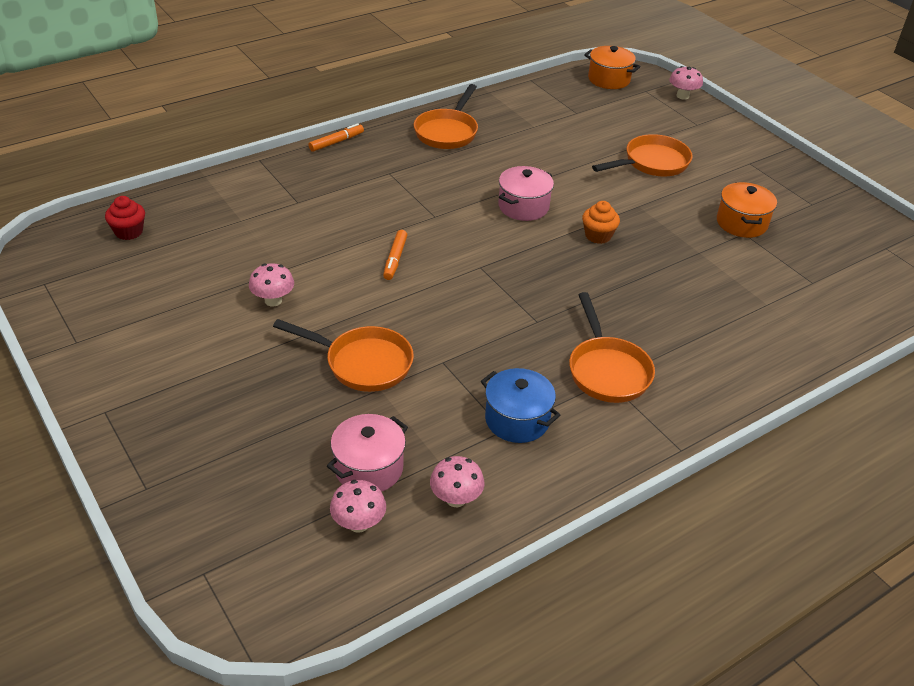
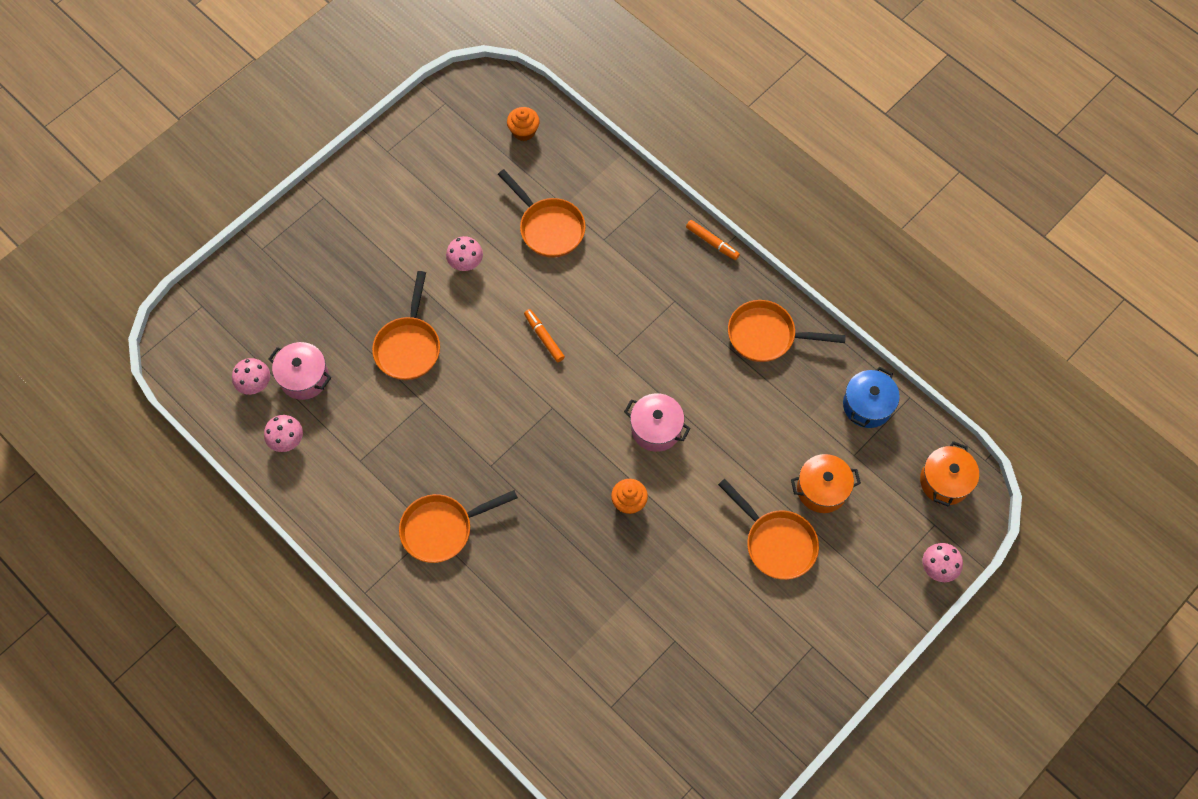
camera: 80 degrees right, 25 degrees up
red cupcake [105,196,145,240] -> orange cupcake [507,107,540,141]
orange marker [383,230,407,280] -> orange marker turned 60 degrees clockwise [524,309,565,362]
blue pot [481,368,561,443] -> blue pot moved to [843,367,900,428]
orange pot [717,182,777,238] -> orange pot moved to [791,454,861,513]
none -> orange pan [498,169,586,258]

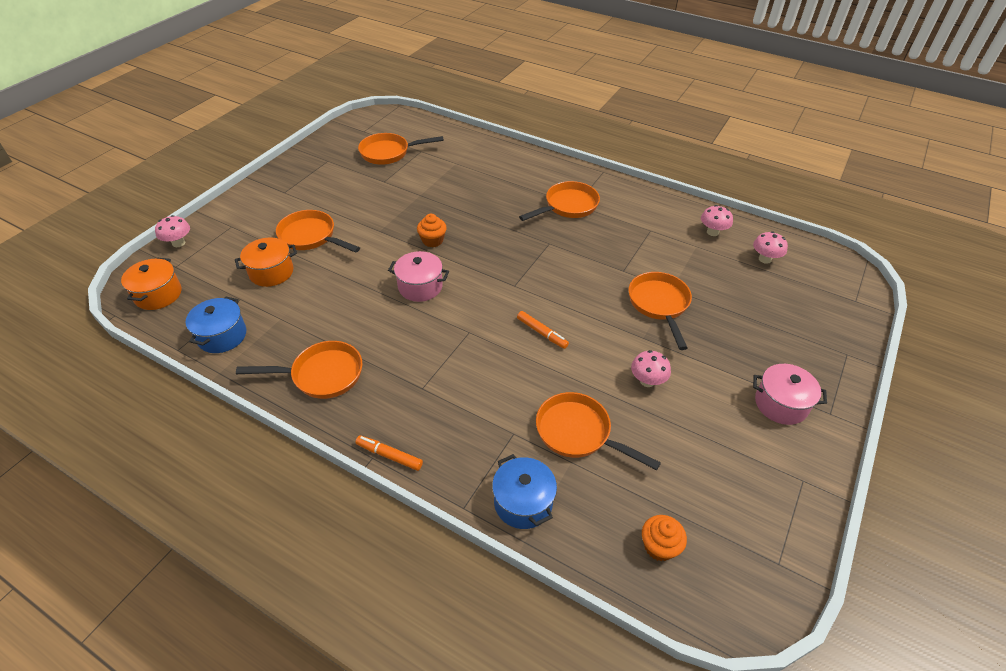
camera: 165 degrees right, 20 degrees down
pink pot [269,342,331,400] -> pink pot moved to [753,364,827,425]
none -> orange pan [358,133,444,165]
none -> blue pot [492,454,557,529]

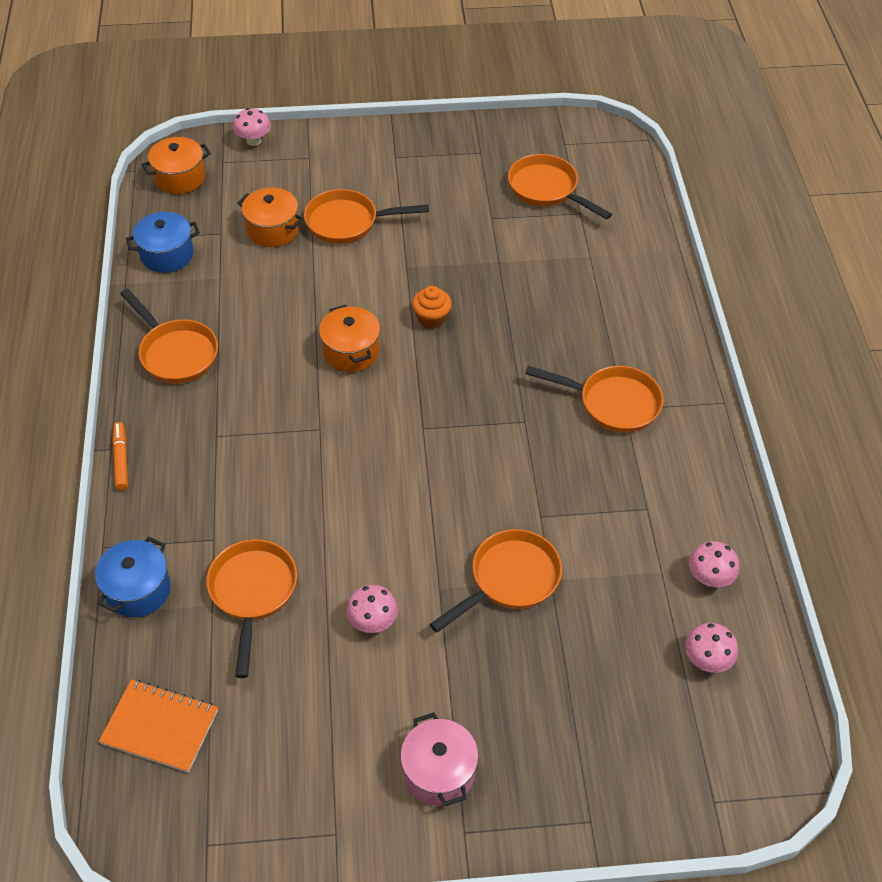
camera: 55 degrees right, 5 degrees up
orange pan [276,210,360,253] -> orange pan turned 90 degrees counterclockwise [304,189,429,244]
pink pot [388,251,449,302] -> orange pot [319,305,380,372]
orange marker [517,311,569,349] -> none
orange cupcake [642,515,687,561] -> orange notebook [99,679,218,773]

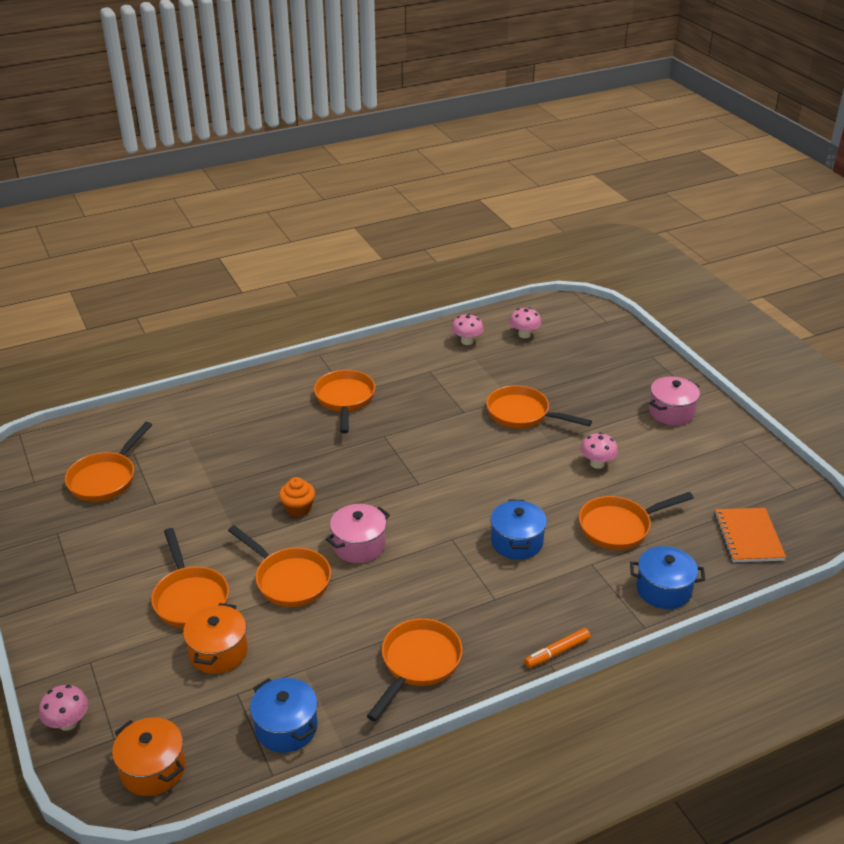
camera: 110 degrees left, 15 degrees down
orange pot [319,305,380,372] -> pink pot [326,504,390,563]
none -> orange pan [228,525,331,607]
none -> blue pot [490,500,547,560]

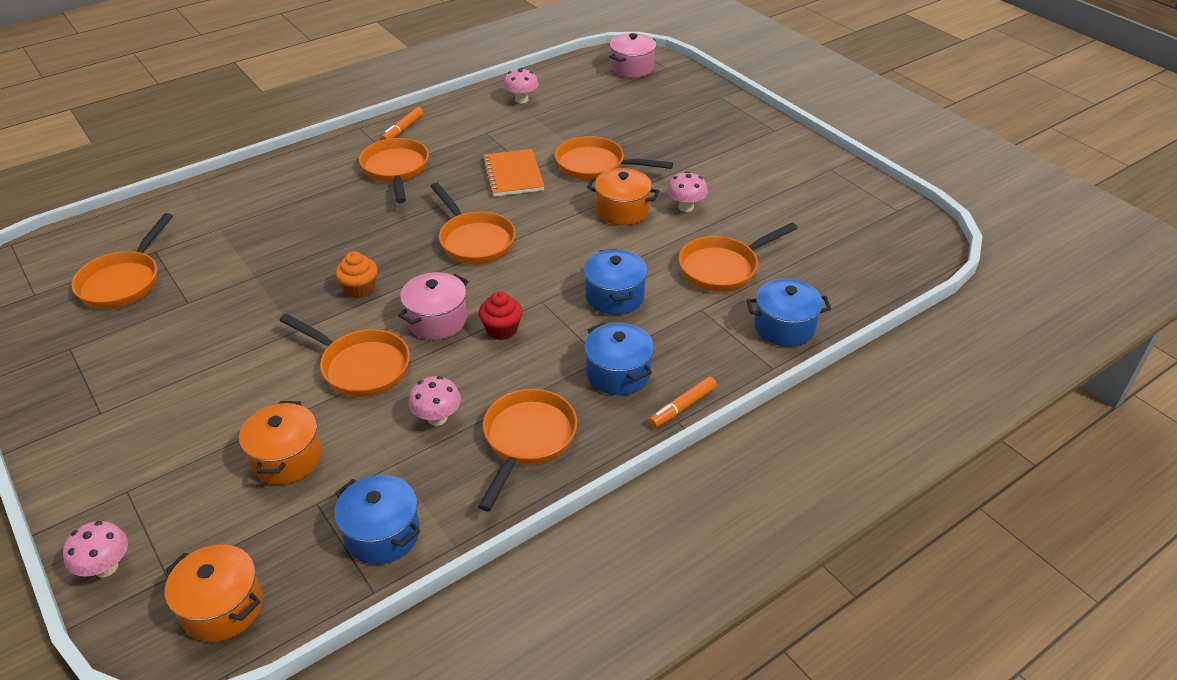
camera: 10 degrees left, 5 degrees up
orange pan [151,528,229,628] -> orange pan moved to [430,183,516,264]
pink mushroom [509,307,541,338] -> pink mushroom moved to [408,376,461,426]
pink pot [649,376,700,425] -> pink pot moved to [609,33,656,78]
orange notebook [714,508,786,562] -> orange notebook moved to [482,149,545,197]
none -> orange marker [381,107,424,140]
none -> red cupcake [479,291,523,340]
none -> blue pot [584,322,654,395]
none -> orange pot [587,168,659,225]

